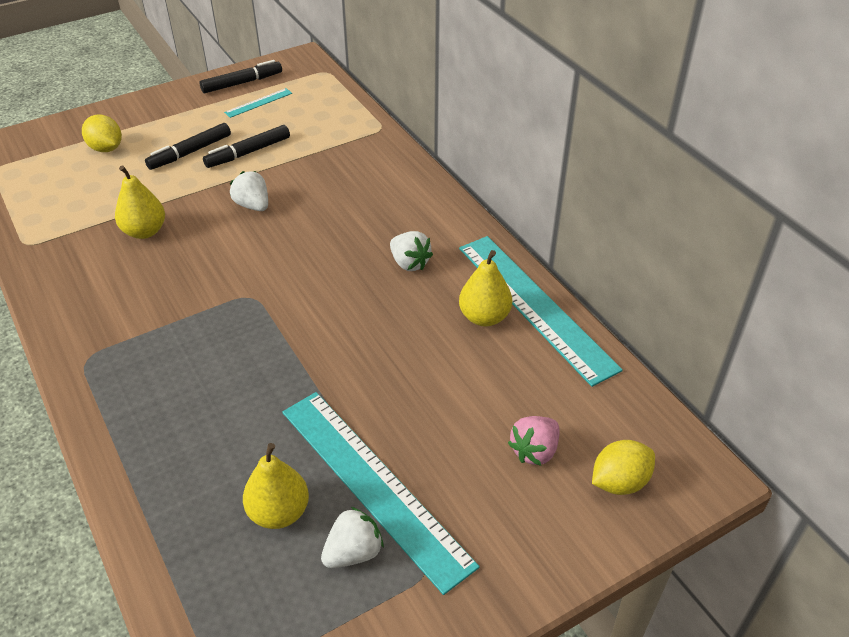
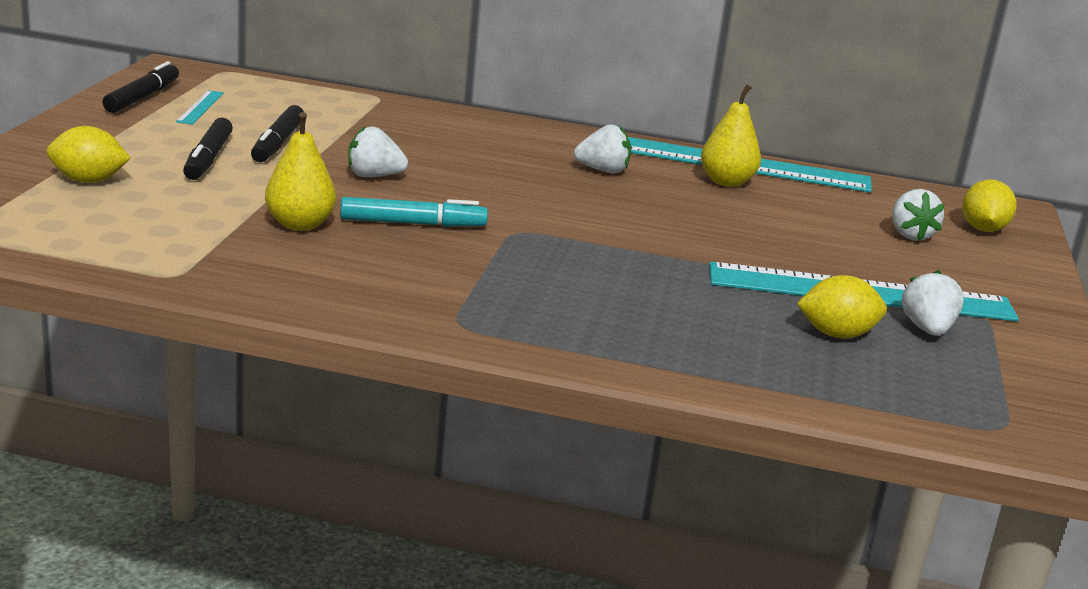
camera: 50 degrees left, 20 degrees down
yellow pear [243,443,309,529] -> yellow lemon [797,275,887,338]
pink strawberry [508,416,559,466] -> white strawberry [892,189,945,241]
none -> turquoise marker [340,197,488,227]

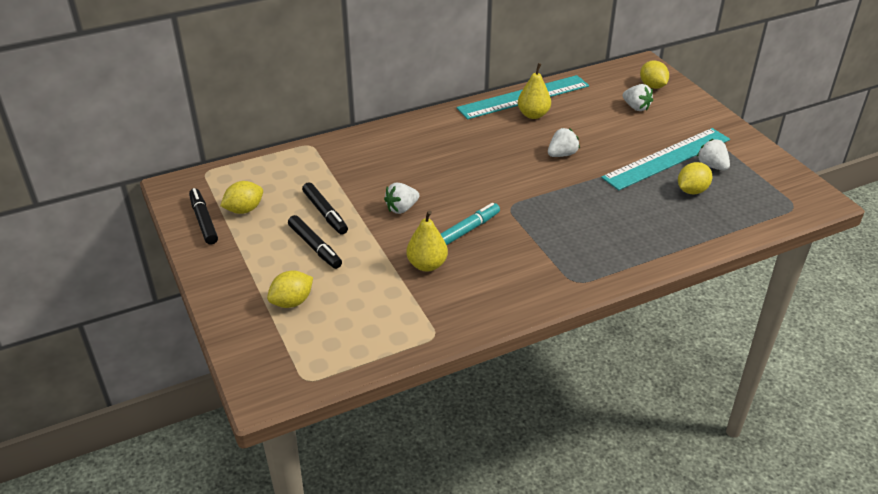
camera: 35 degrees left, 15 degrees up
turquoise ruler [176,90,224,125] -> yellow lemon [220,181,263,214]
white strawberry [574,124,631,174] -> white strawberry moved to [548,128,580,157]

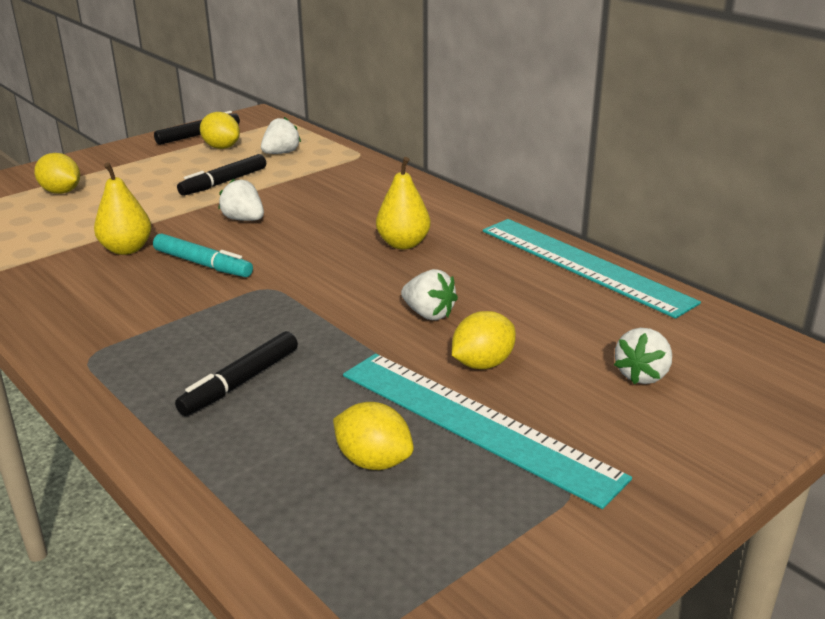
camera: 75 degrees right, 10 degrees down
black marker [288,215,342,269] -> black marker moved to [175,331,298,416]
yellow pear [518,63,551,119] -> yellow pear moved to [376,157,431,249]
yellow lemon [640,60,669,89] -> yellow lemon moved to [452,311,516,369]
white strawberry [697,139,730,170] -> white strawberry moved to [261,117,301,154]

